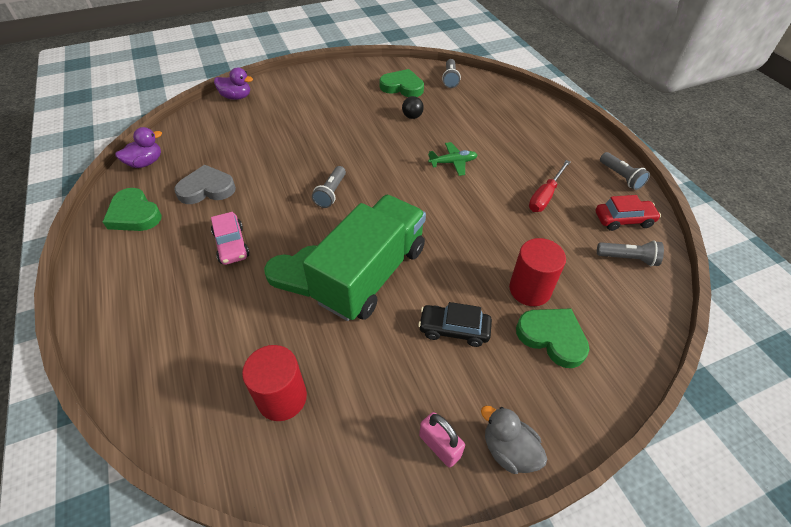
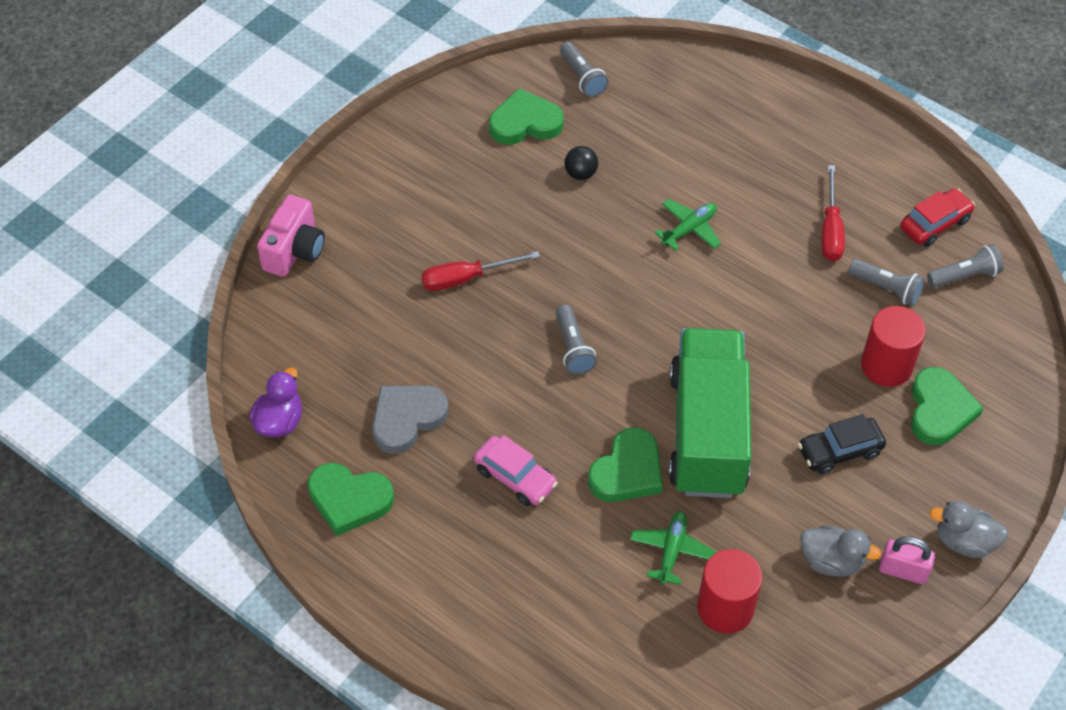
camera: 30 degrees left, 5 degrees up
purple duck [214,67,253,100] -> pink camera [257,195,325,277]
green heart [516,308,590,368] -> green heart turned 90 degrees clockwise [911,367,983,445]
grey flashlight [600,152,650,190] -> grey flashlight moved to [848,259,925,306]
none -> red screwdriver [421,251,540,291]
none -> green plane [630,511,716,585]
none -> grey duck [801,525,881,576]

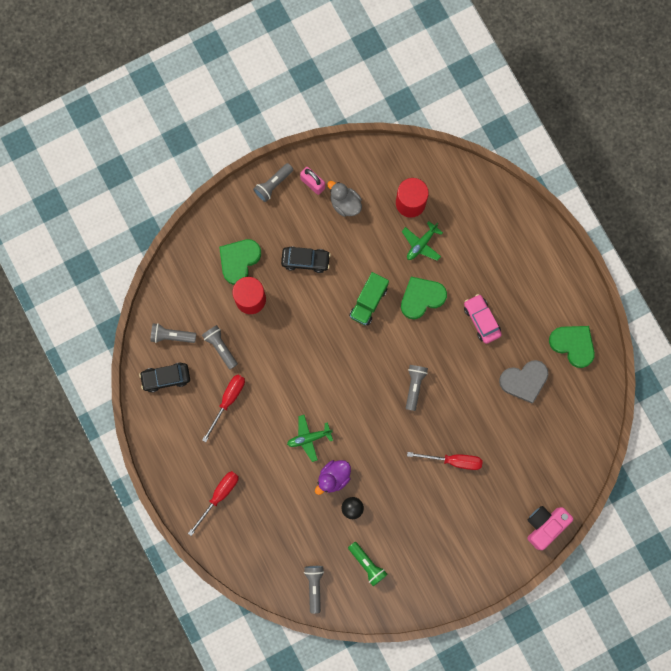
camera: 155 degrees left, 25 degrees up
purple duck [249,368,302,438] -> purple duck moved to [315,460,351,495]
green heart [489,88,564,145] -> green flashlight [348,542,388,586]
green truck [669,328,752,498] -> green truck [349,272,389,325], size x0.51
red car [900,188,975,247] -> black car [139,363,190,393]
grey duck [930,501,1008,558] -> grey flashlight [253,163,293,202]
none -> red screwdriver [188,471,239,536]

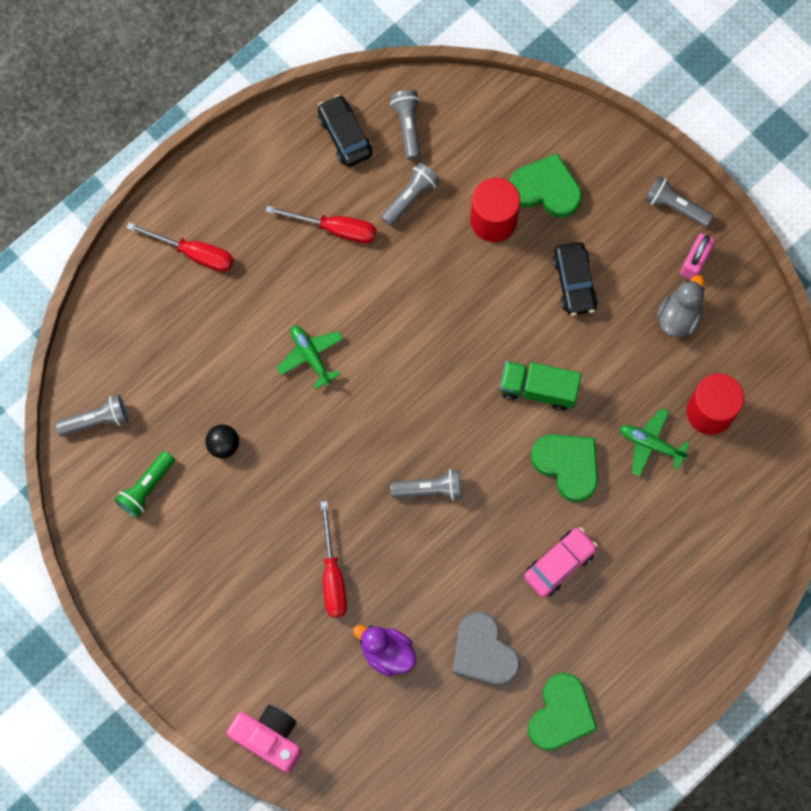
camera: 75 degrees right, 5 degrees down
purple duck [315,460,351,495] -> purple duck moved to [353,625,416,677]

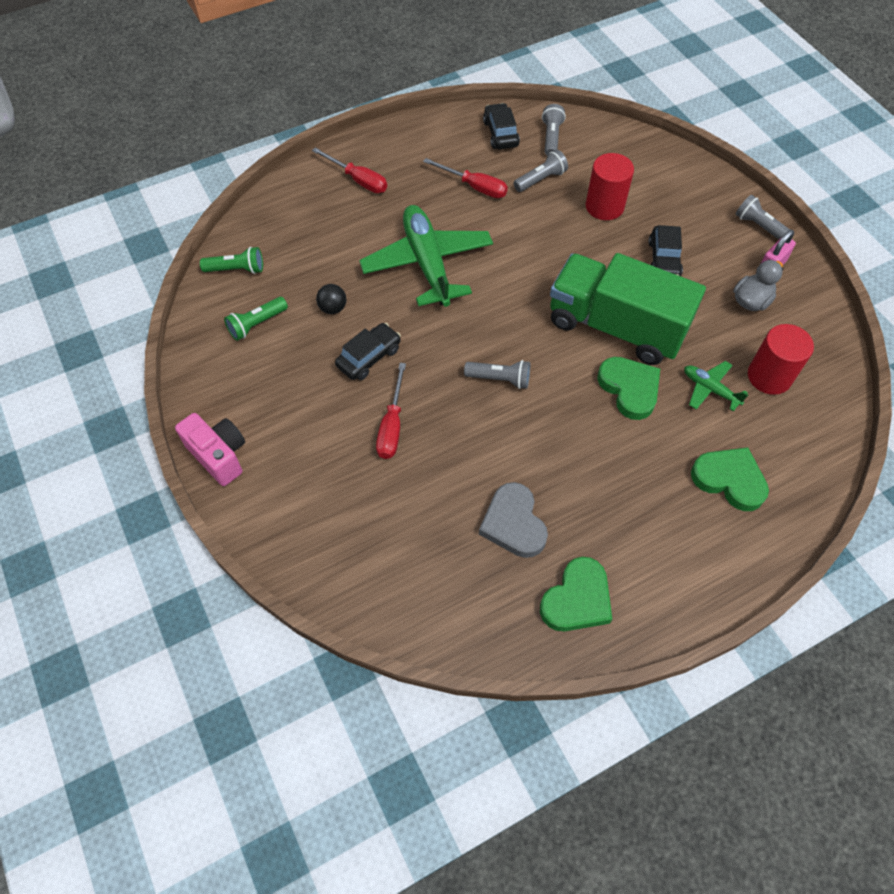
camera: 15 degrees right, 15 degrees down
grey flashlight [56,395,128,437] -> green flashlight [200,247,263,274]
pink camera [227,705,302,773] -> pink camera moved to [175,413,245,486]
green plane [277,326,343,389] -> green plane [359,205,493,307], size x2.13
purple duck [353,625,416,677] -> none
green truck [500,361,582,411] -> green truck [550,253,706,365], size x1.96
green heart [509,153,582,218] -> green heart moved to [691,447,769,511]
pink car [524,527,598,597] -> none
none -> black car [335,323,401,380]

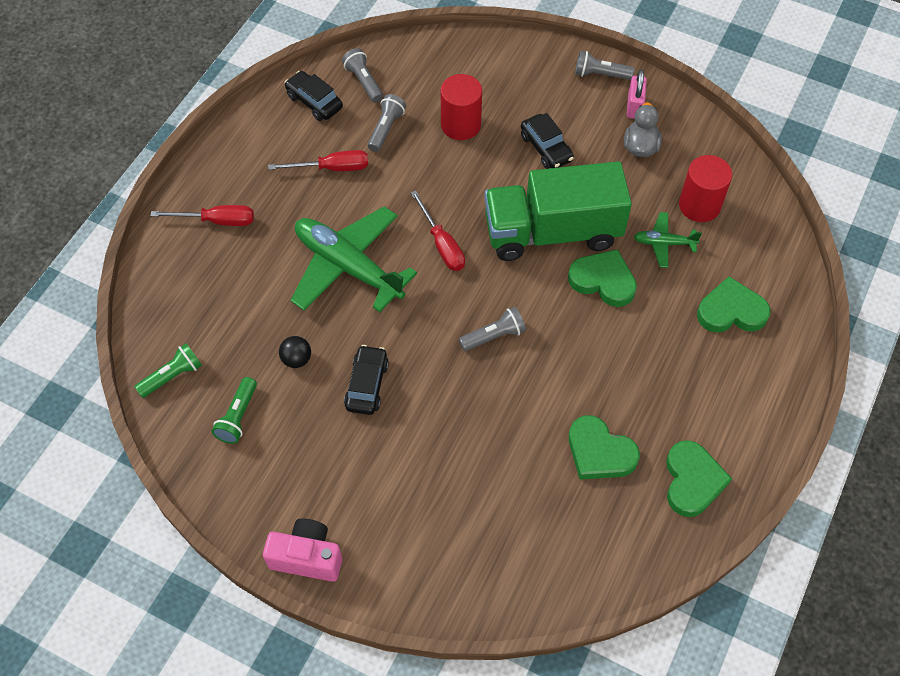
camera: 35 degrees left, 0 degrees up
red screwdriver [376,363,406,459] -> red screwdriver moved to [410,190,465,271]
grey heart [479,482,548,558] -> green heart [569,415,640,480]

